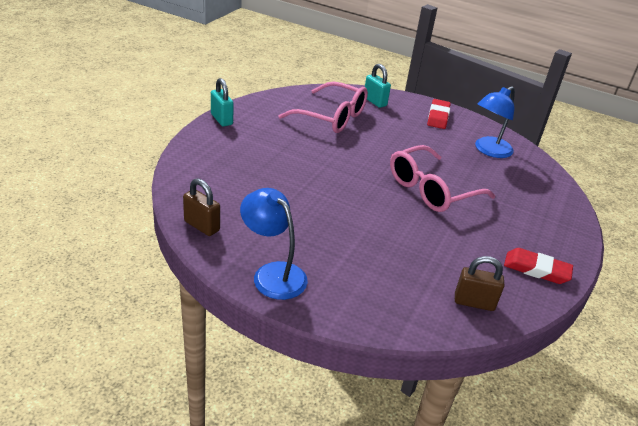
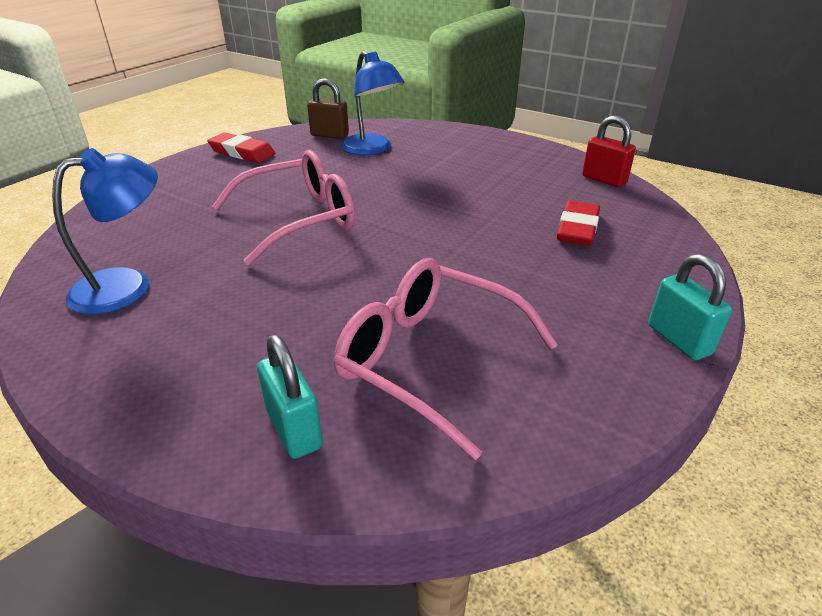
camera: 170 degrees left, 0 degrees up
brown padlock [183,178,220,236] -> red padlock [582,115,636,187]
blue lamp [240,188,308,300] -> blue lamp moved to [341,51,405,155]
red eraser [427,99,451,129] -> red eraser moved to [557,201,600,246]

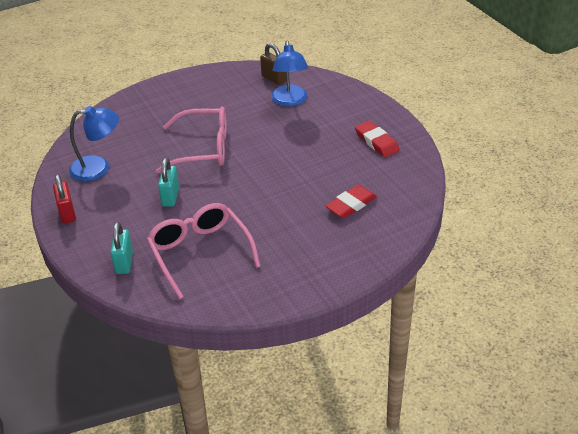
camera: 30 degrees right, 5 degrees up
red eraser [207,132,276,163] -> red eraser moved to [355,121,400,158]
red padlock [582,115,636,187] -> red padlock moved to [53,174,76,224]
turquoise padlock [648,254,732,360] -> turquoise padlock moved to [158,158,179,207]

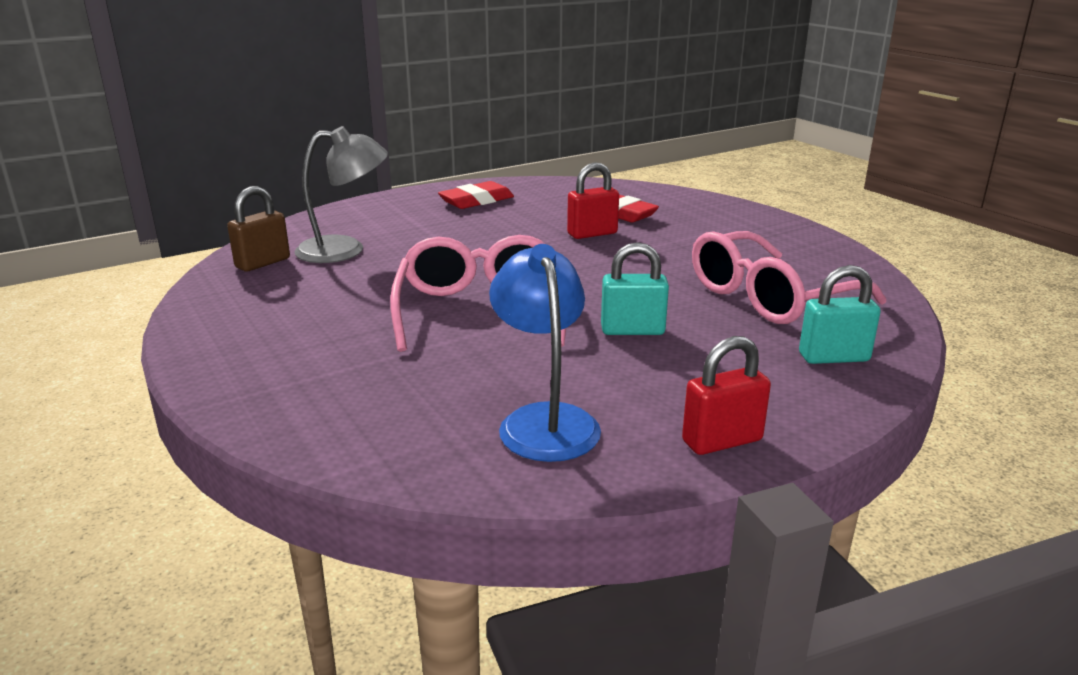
camera: 95 degrees left, 15 degrees down
blue lamp [271,41,308,106] -> grey lamp [294,126,388,263]
none -> red padlock [567,162,619,239]

